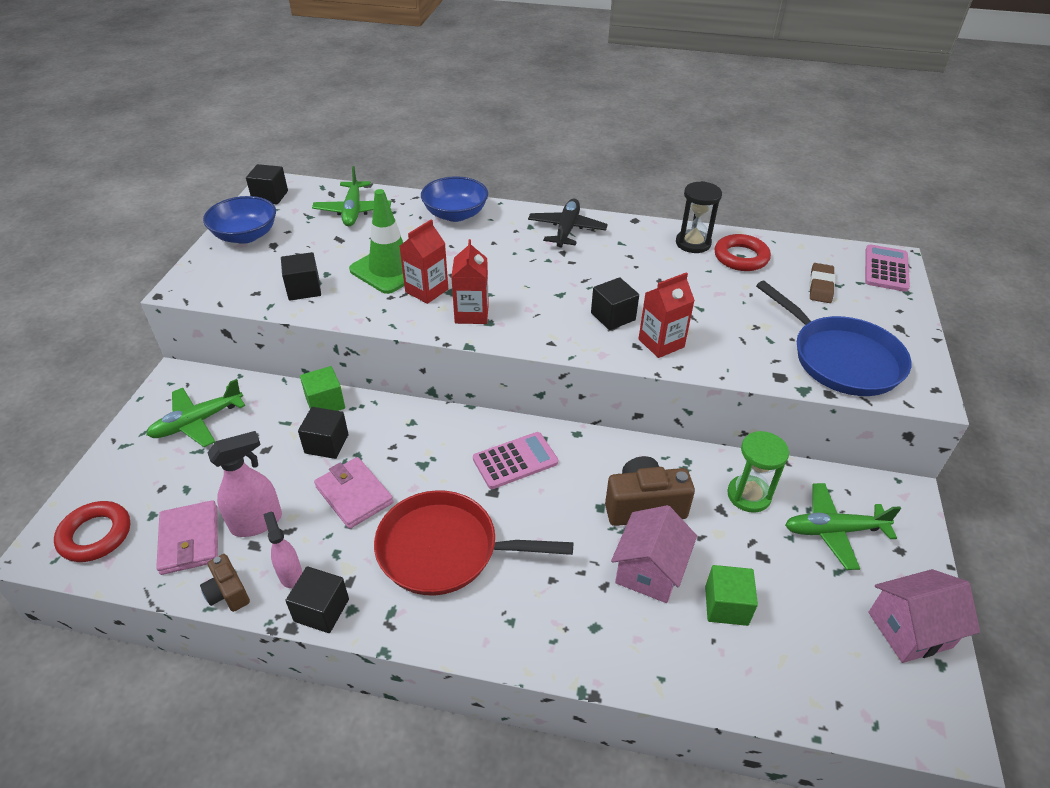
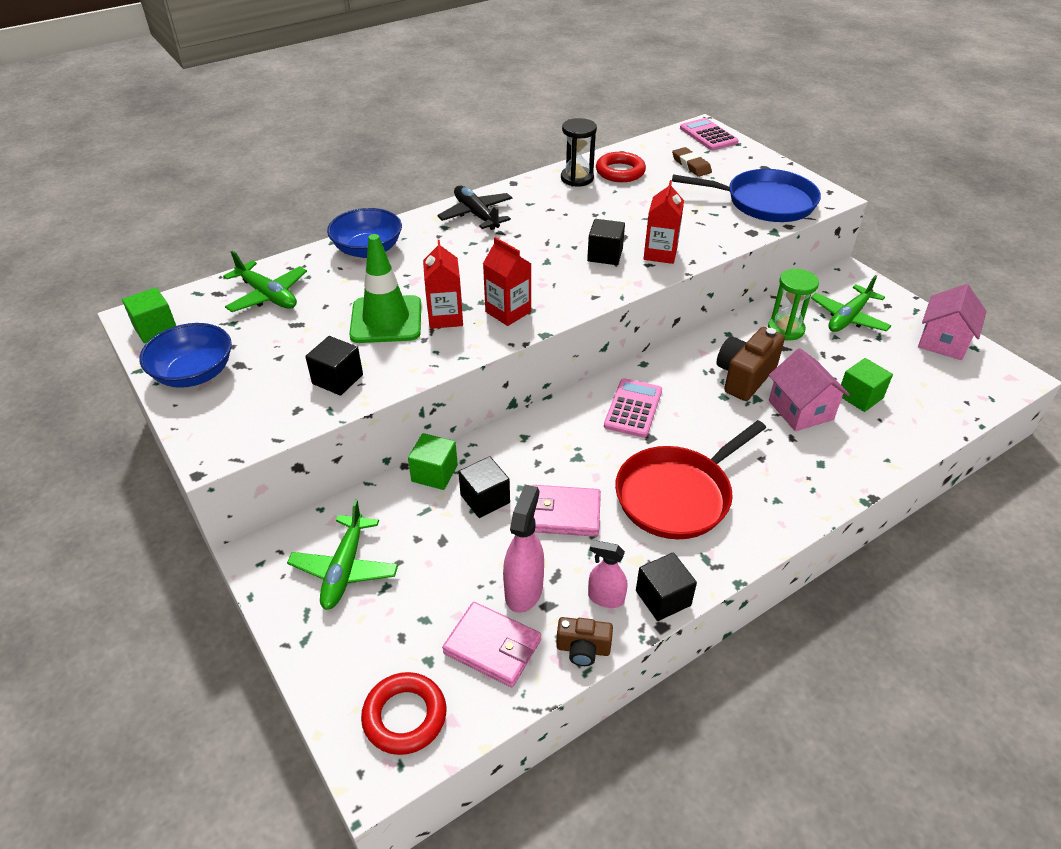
camera: 45 degrees left, 0 degrees up
black cube [246,164,288,204] -> green cube [122,287,176,343]

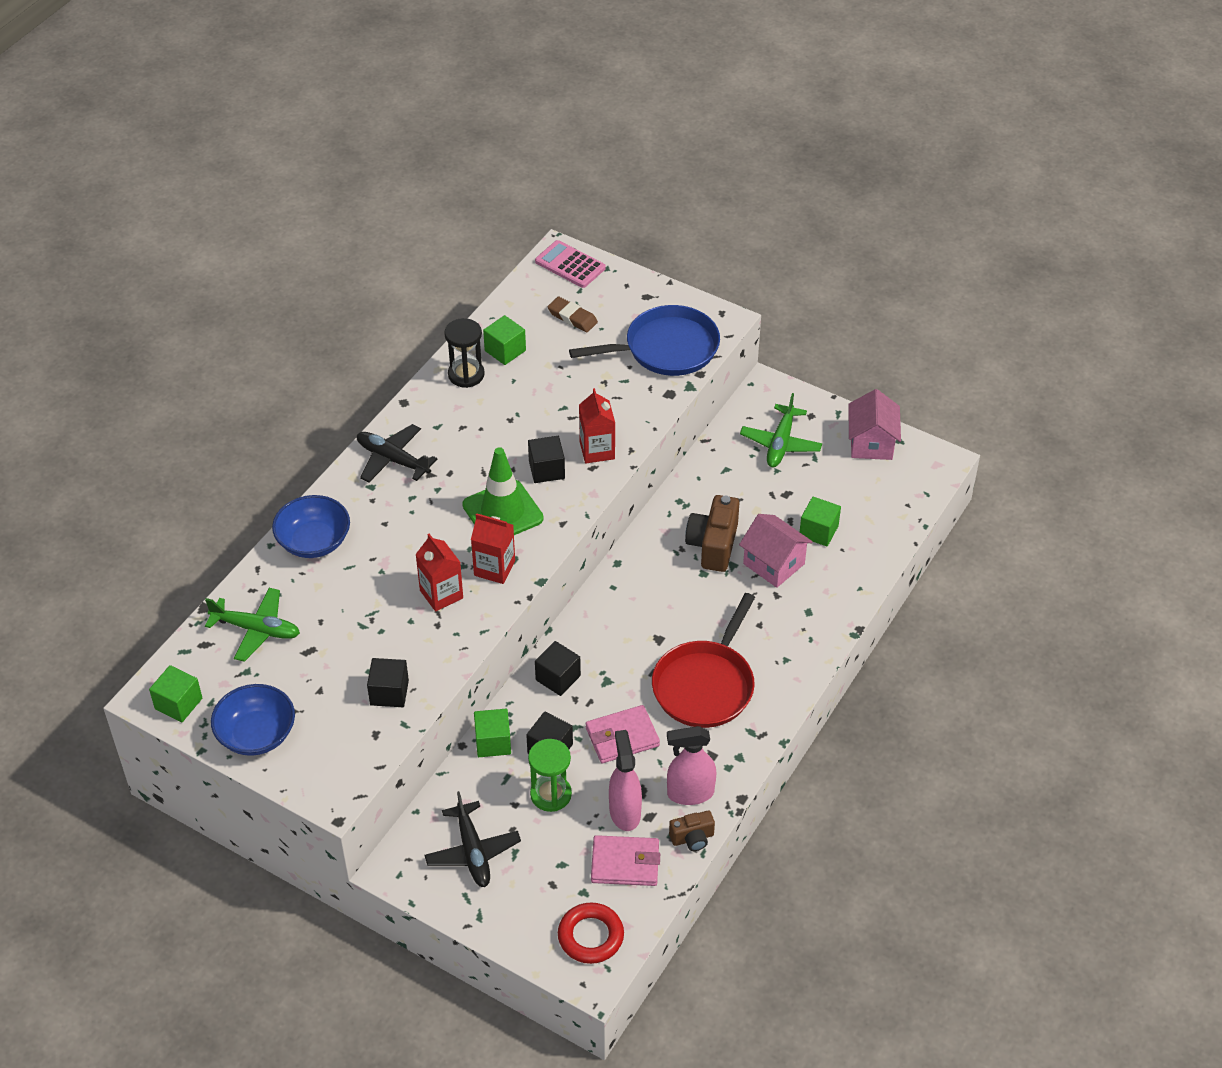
camera: 25 degrees left, 5 degrees up
green plane [287,500,398,610] -> black plane [424,791,521,887]
green traffic cone [349,234,421,343] -> green traffic cone moved to [463,447,544,535]
pink spray bottle [588,540,627,608] -> pink spray bottle [667,726,716,805], size x1.53
red ring [596,152,646,182] -> green cube [483,315,526,365]
pink calculator [604,378,662,438] -> none
black cube [636,552,697,621] -> black cube moved to [535,641,581,696]
green hourglass [768,269,819,341] -> green hourglass moved to [528,739,572,812]

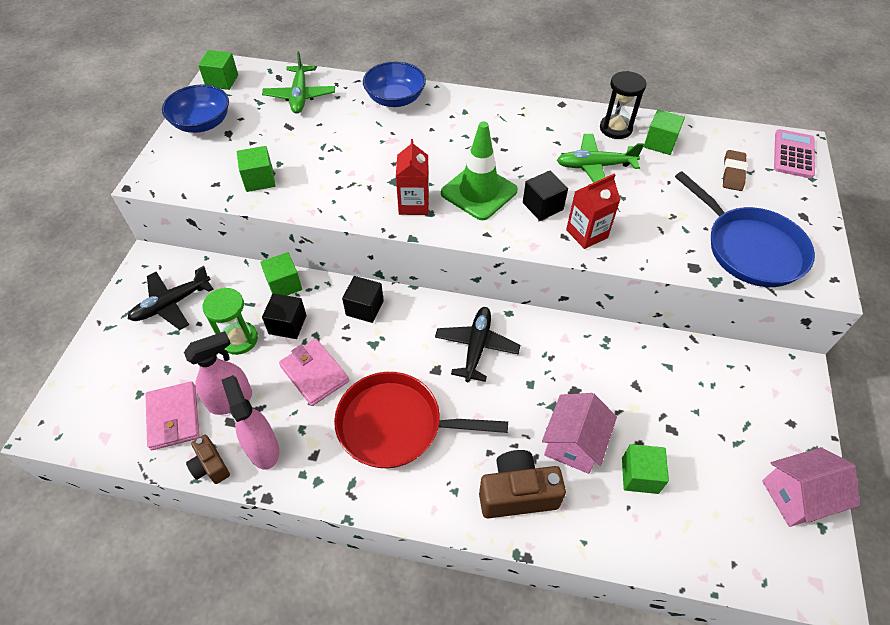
camera: 70 degrees right, 5 degrees up
black plane [357,424,437,482] -> black plane moved to [435,307,520,382]
black cube [367,658,409,707] -> green cube [237,146,276,192]
red carton [415,534,463,612] -> none
red ring [558,903,624,964] -> none
brown camera [685,495,739,572] -> brown camera moved to [479,450,566,518]
green plane [740,393,822,467] -> green plane moved to [557,134,644,183]

